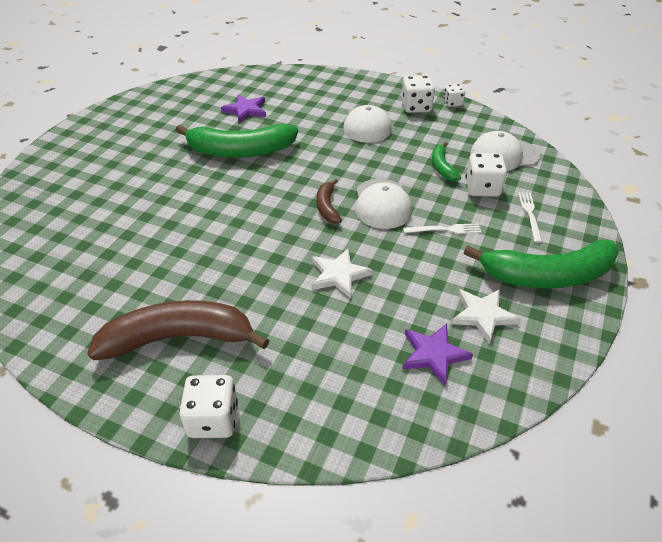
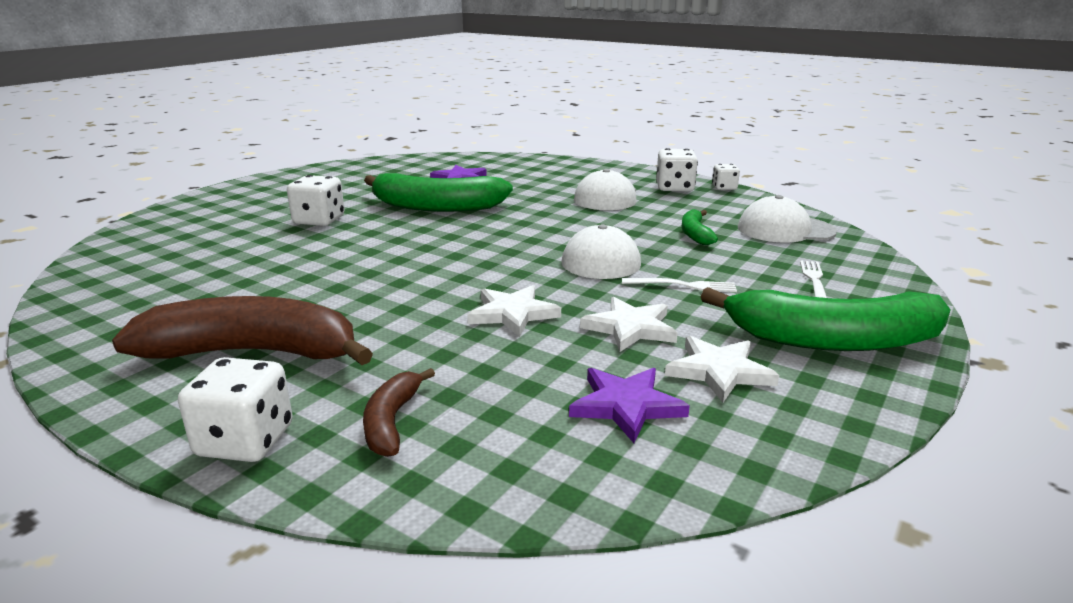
camera: 10 degrees right, 20 degrees down
brown banana [316,179,342,224] -> brown banana moved to [363,368,435,457]
white dice [466,153,507,197] -> white dice moved to [287,175,344,226]
none -> white star [580,297,678,352]

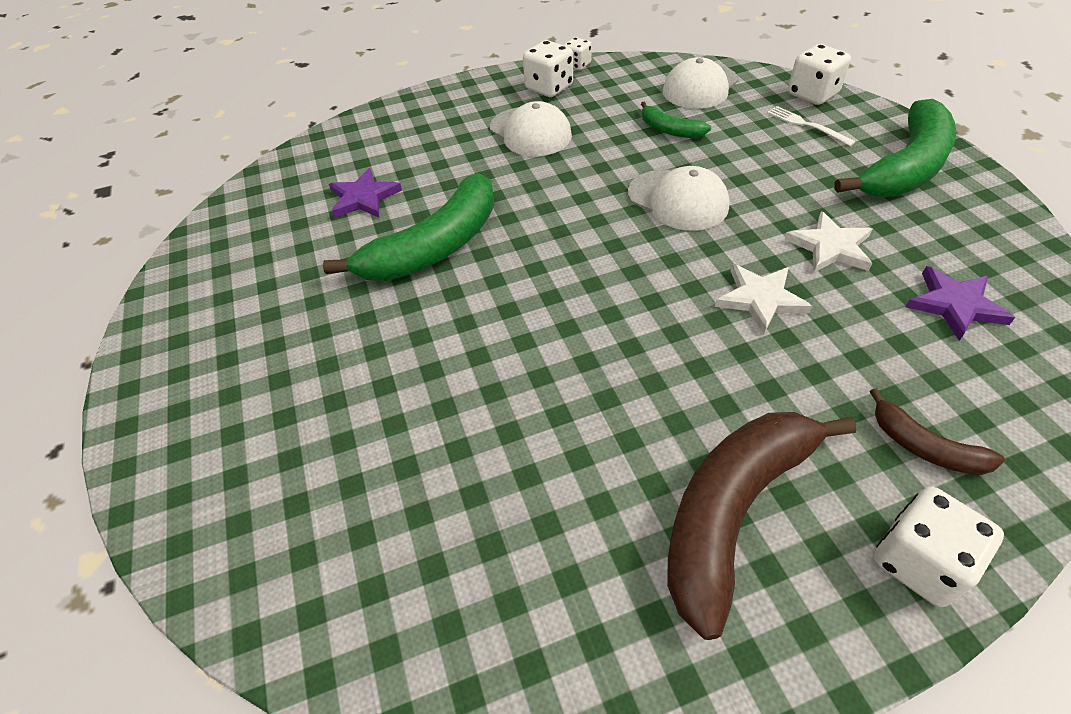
camera: 50 degrees left, 25 degrees up
white dice [287,175,344,226] -> white dice moved to [788,44,851,105]
white fork [622,278,737,292] -> none
white star [665,336,779,403] -> none

